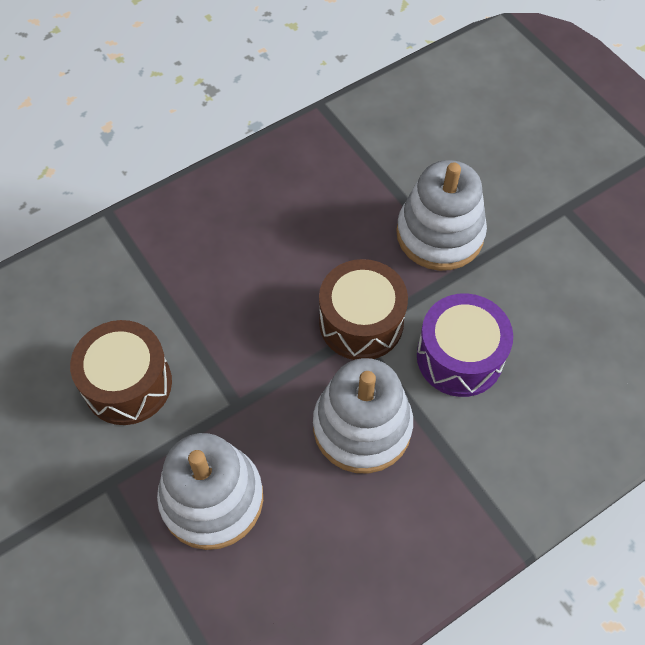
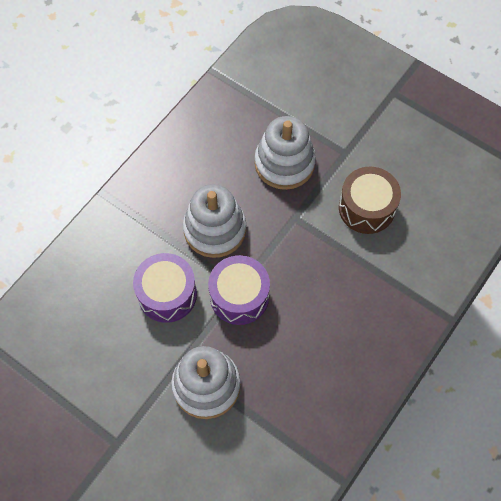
camera: 160 degrees right, 5 degrees up
brown drum [319,259,408,360] -> purple drum [208,255,270,325]

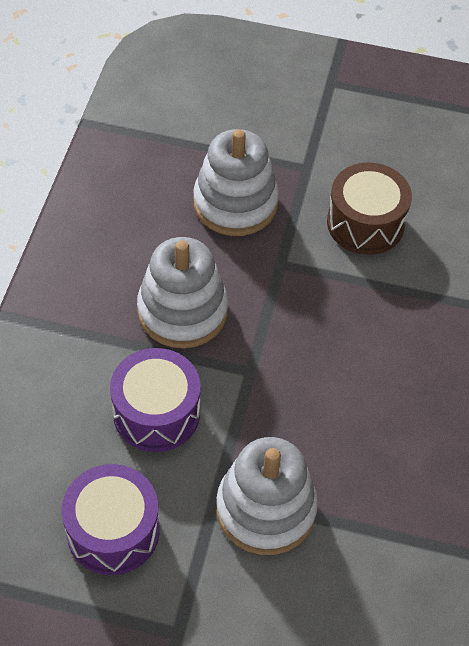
camera: 25 degrees left, 10 degrees down
purple drum [208,255,270,325] -> purple drum moved to [62,464,160,575]

